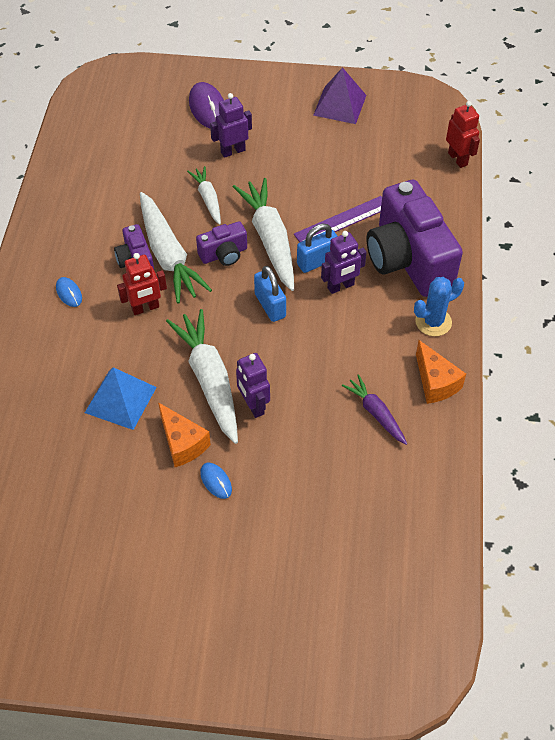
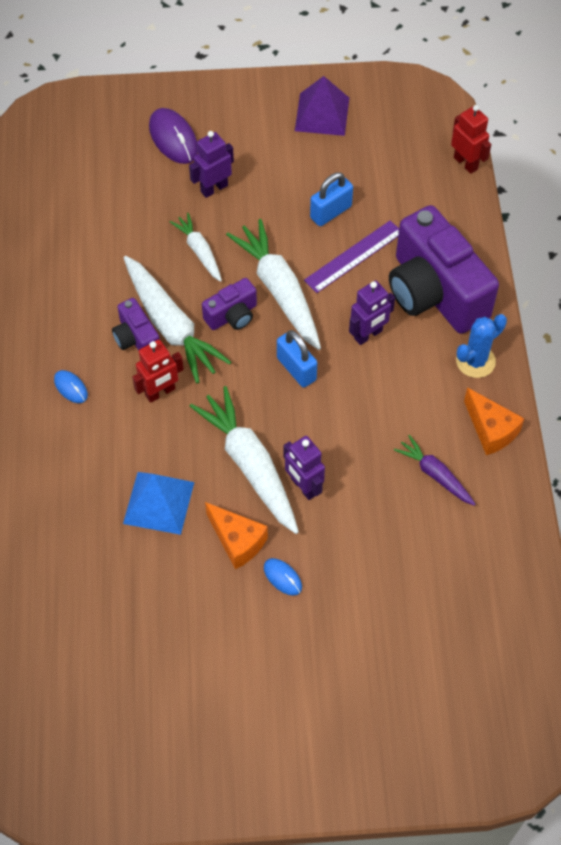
camera: 10 degrees left, 5 degrees up
blue padlock [297,223,337,273] -> blue padlock moved to [310,172,353,226]

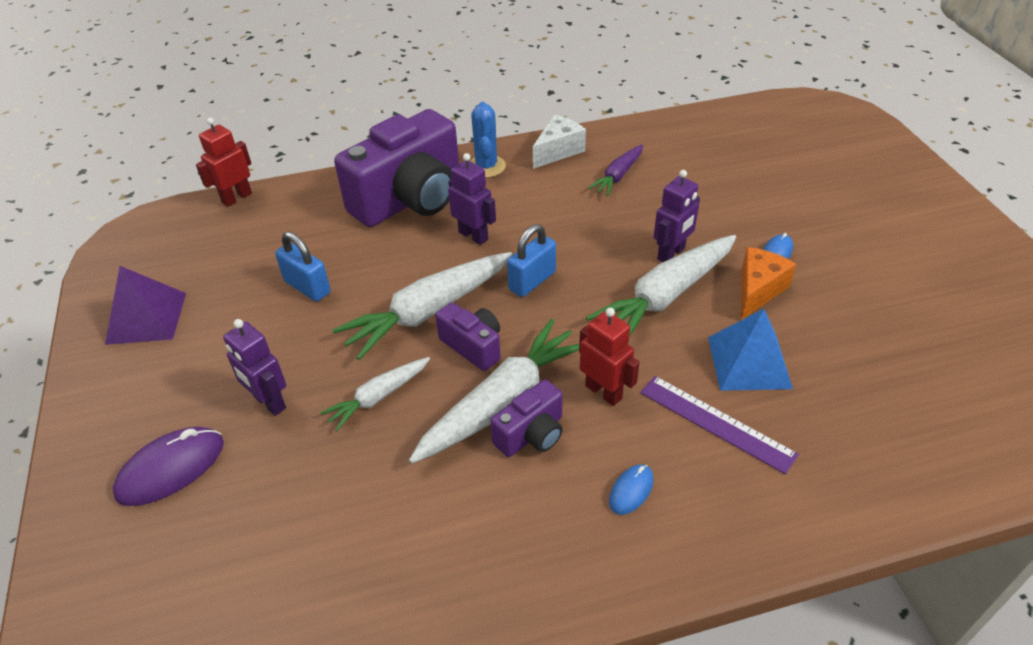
camera: 100 degrees left, 15 degrees down
purple ruler [304,220,399,293] -> purple ruler moved to [640,376,799,474]
blue cactus [456,314,507,378] -> blue cactus turned 45 degrees clockwise [470,102,506,178]
orange cheese [464,388,525,455] -> white cheese [533,115,586,169]

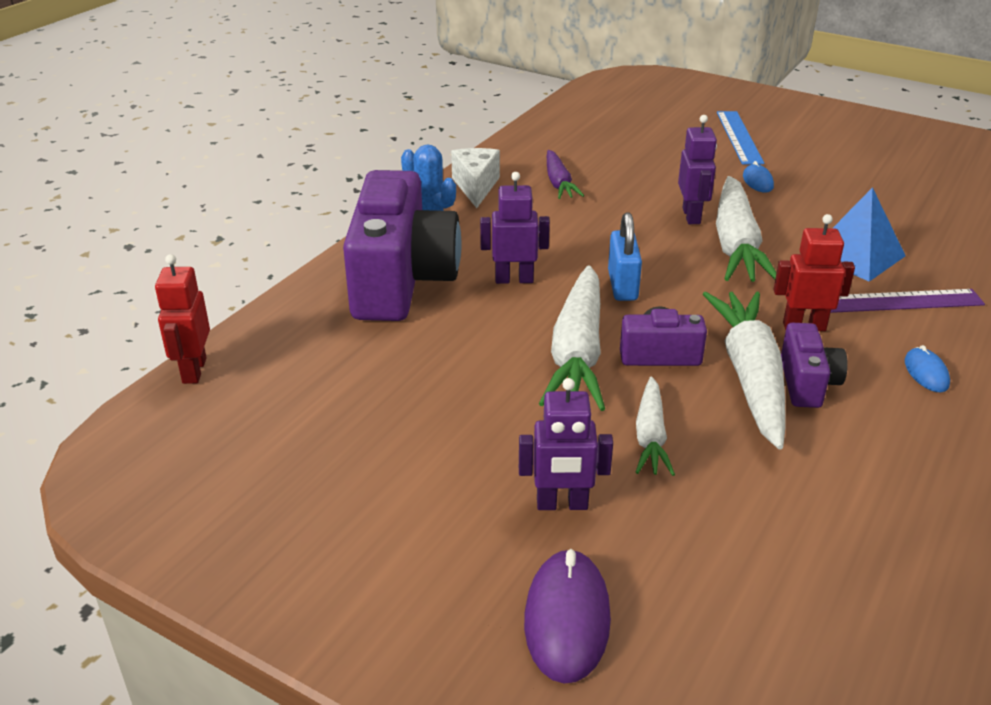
camera: 45 degrees left, 10 degrees down
purple pyramid [105,266,186,345] -> none
blue padlock [275,232,331,302] -> none
orange cheese [741,247,796,320] -> none
none -> blue ruler [717,111,764,165]

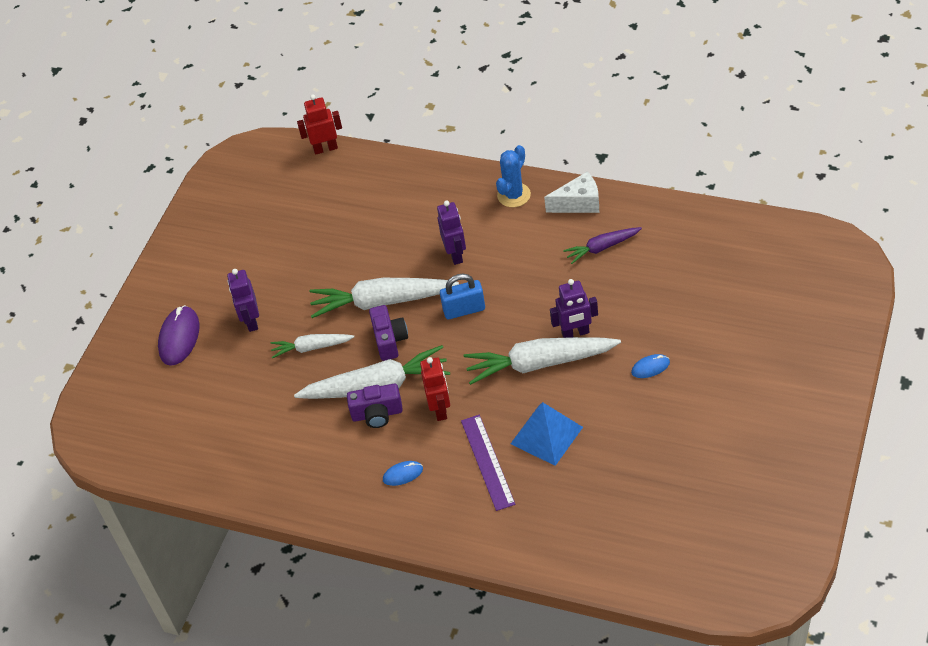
camera: 85 degrees right, 15 degrees up
purple camera [343,170,462,321] -> none
purple mouse [524,549,611,683] -> purple mouse turned 75 degrees counterclockwise [158,305,199,366]
blue ruler [717,111,764,165] -> none

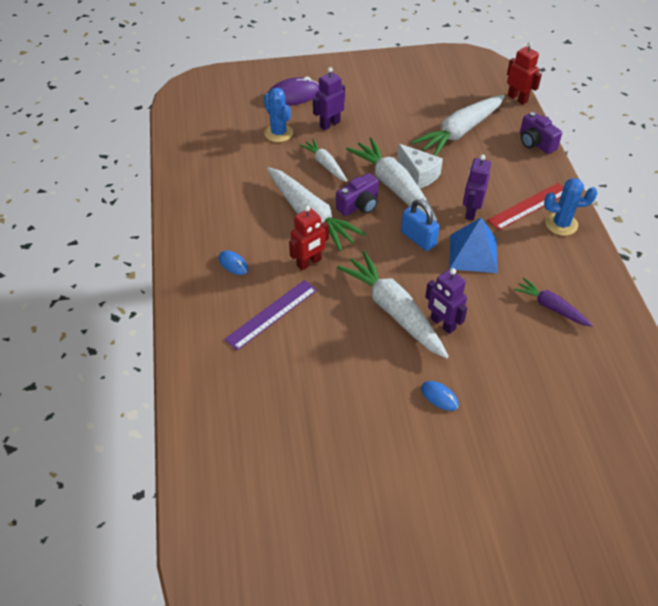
camera: 55 degrees right, 0 degrees up
purple camera [347,384,403,428] -> purple camera moved to [520,112,562,154]
purple robot [437,201,466,265] -> purple robot turned 150 degrees clockwise [463,154,491,220]
blue pyramid [511,402,583,466] -> blue pyramid moved to [449,218,498,273]
white cheese [544,172,599,213] -> white cheese moved to [397,143,443,188]
none -> blue cactus [264,88,293,142]
none -> white carrot [412,95,505,156]
none -> red ruler [487,183,564,230]

